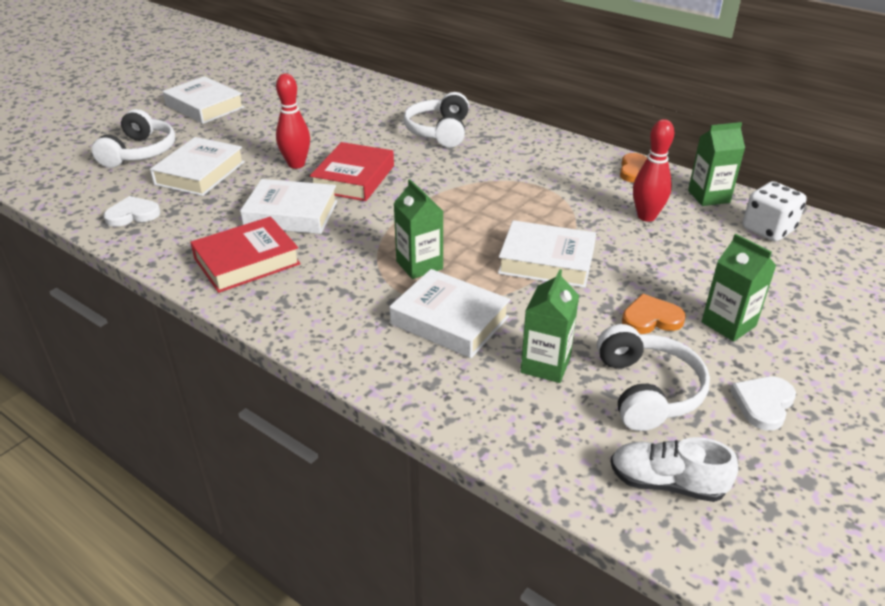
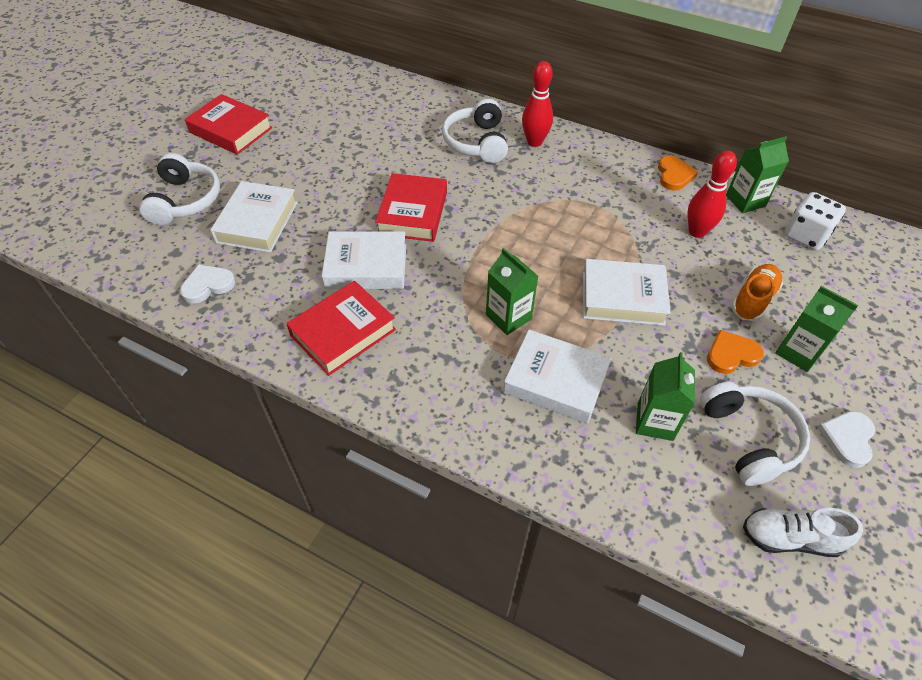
camera: 10 degrees left, 15 degrees up
white book [163,76,244,124] -> red book [185,94,272,155]
red bowling pin [276,74,310,169] -> red bowling pin moved to [522,61,553,147]
none -> orange shoe [732,264,783,321]

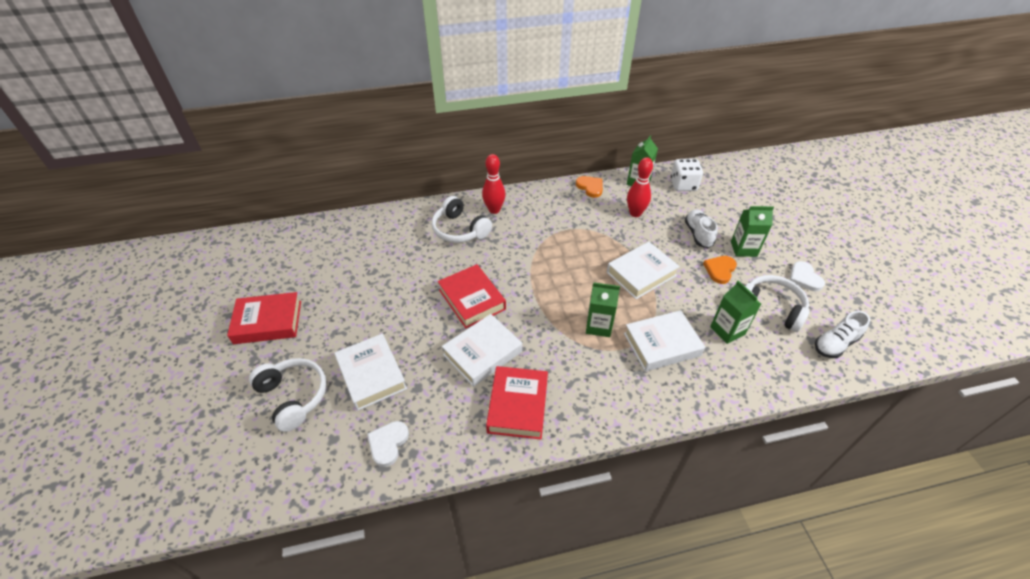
camera: 40 degrees left, 5 degrees down
orange shoe [732,264,783,321] -> white shoe [685,209,718,248]

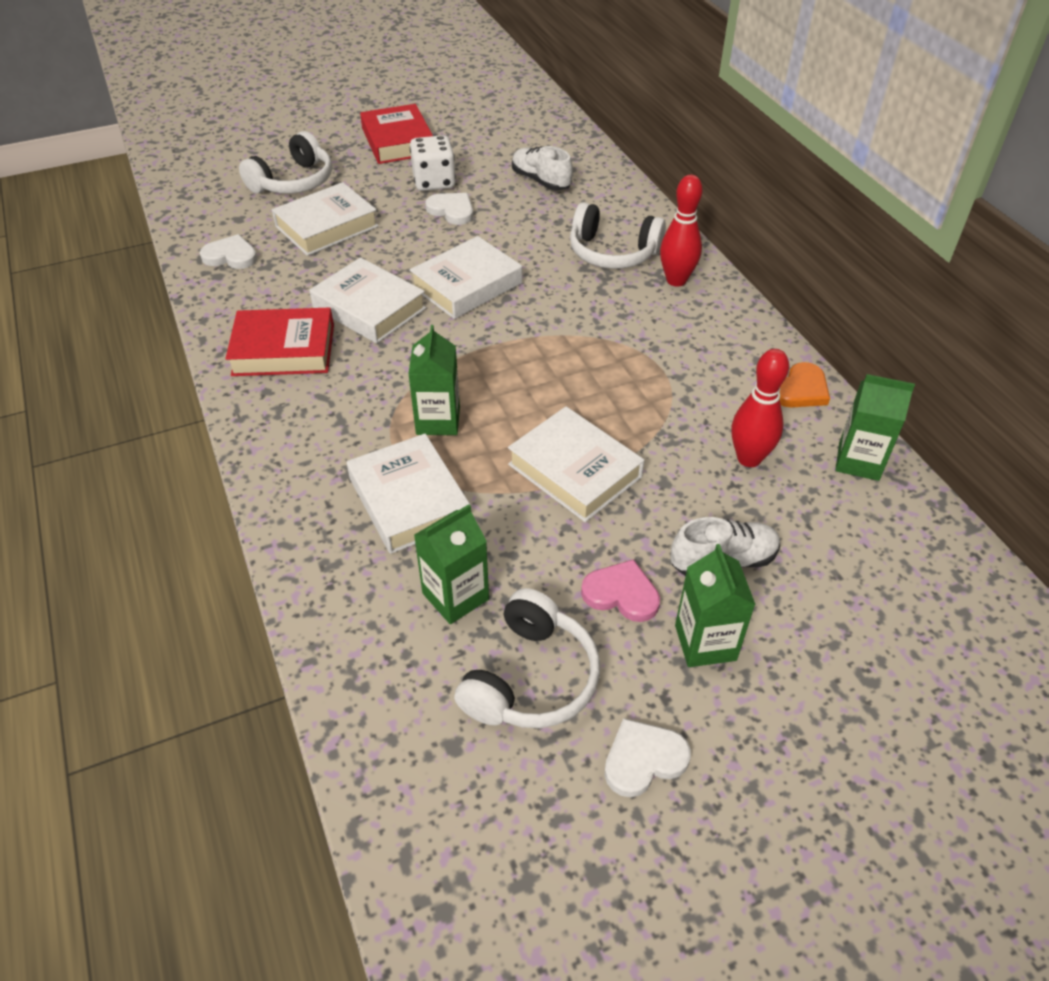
camera: 80 degrees right, 0 degrees up
white headphones [432,196,492,243] -> white headphones turned 105 degrees counterclockwise [570,202,666,269]
red book [438,264,506,328] -> white book [410,236,522,319]
white dice [671,159,703,191] -> white dice moved to [410,135,456,191]
orange heart [703,256,737,284] -> pink heart [581,559,660,622]
white shoe [815,311,870,358] -> white shoe moved to [512,146,573,191]
none -> white heart [425,193,473,225]

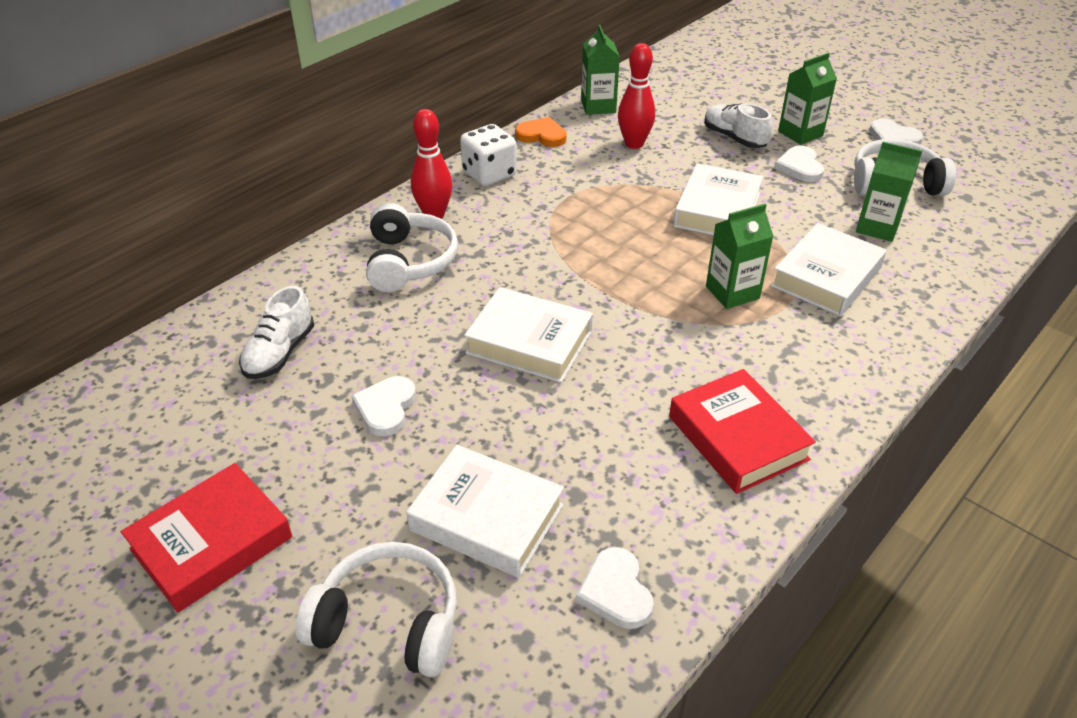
camera: 115 degrees left, 5 degrees down
white book [309,257,426,344] -> none
white dice [410,135,456,191] -> white dice moved to [460,124,517,186]
pink heart [581,559,660,622] -> white heart [774,145,824,182]

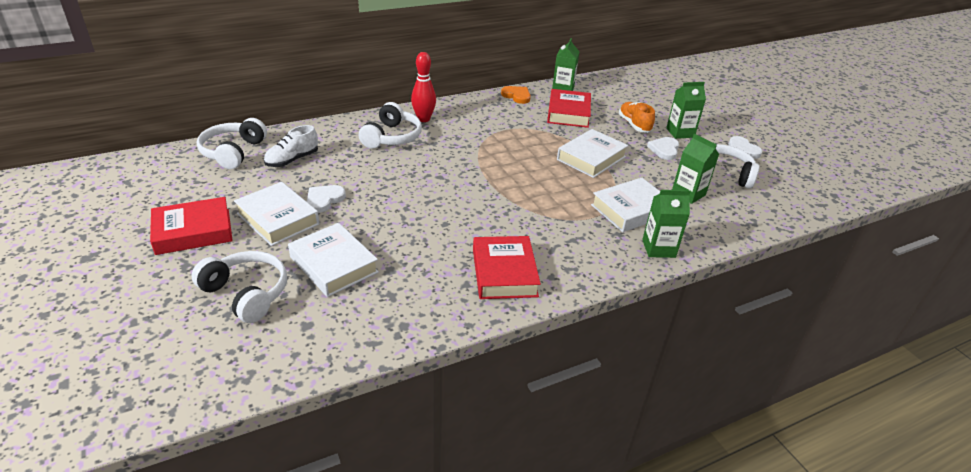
camera: 20 degrees right, 5 degrees down
white dice [460,124,517,186] -> none
white book [464,287,593,383] -> white book moved to [234,182,320,246]
white heart [576,547,654,629] -> none
red bowling pin [618,43,655,149] -> red book [547,89,591,128]
white shoe [704,103,772,148] -> orange shoe [619,102,655,133]
green carton [706,204,774,309] -> green carton moved to [642,190,690,258]
none -> white headphones [197,118,267,169]

